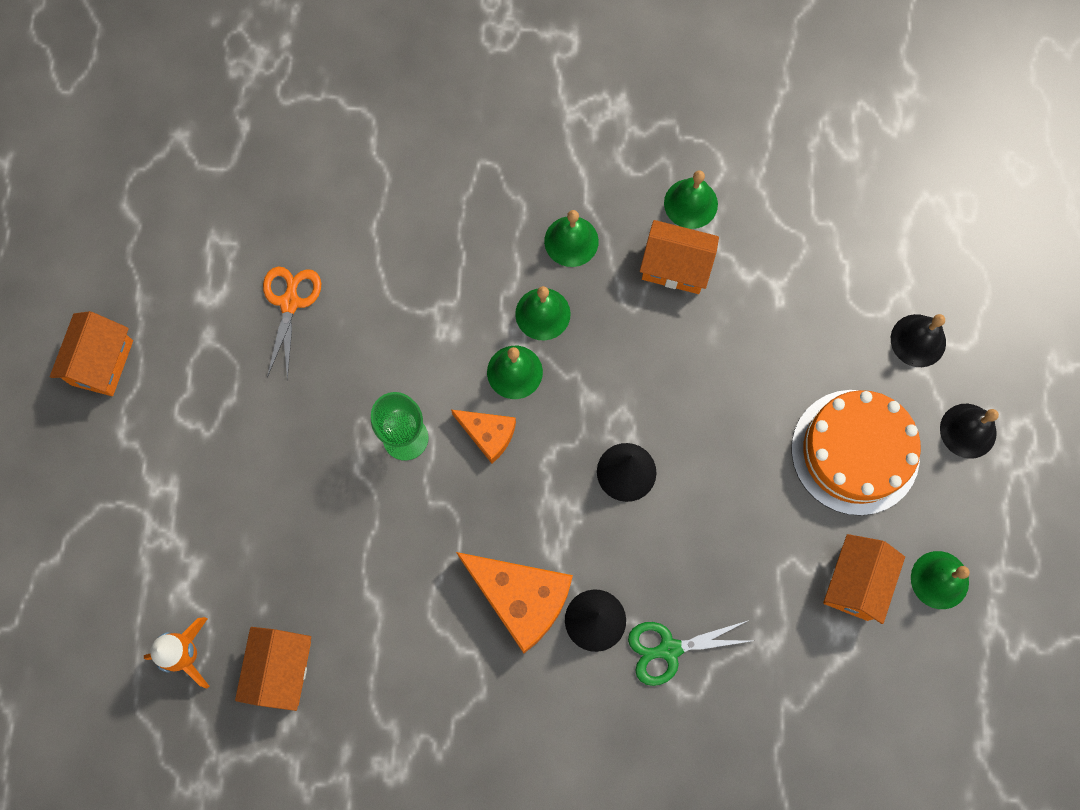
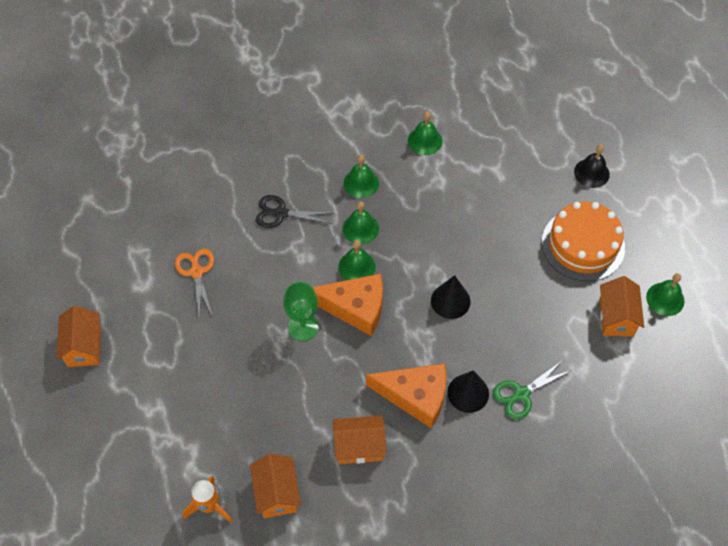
camera: 20 degrees left, 15 degrees down
orange cheese [451,410,516,463] -> orange cheese [313,274,383,336], size x1.75
orange house [640,220,719,294] -> orange house moved to [333,416,386,464]
black bell [940,404,999,459] -> none
none -> black scissors [256,195,332,228]

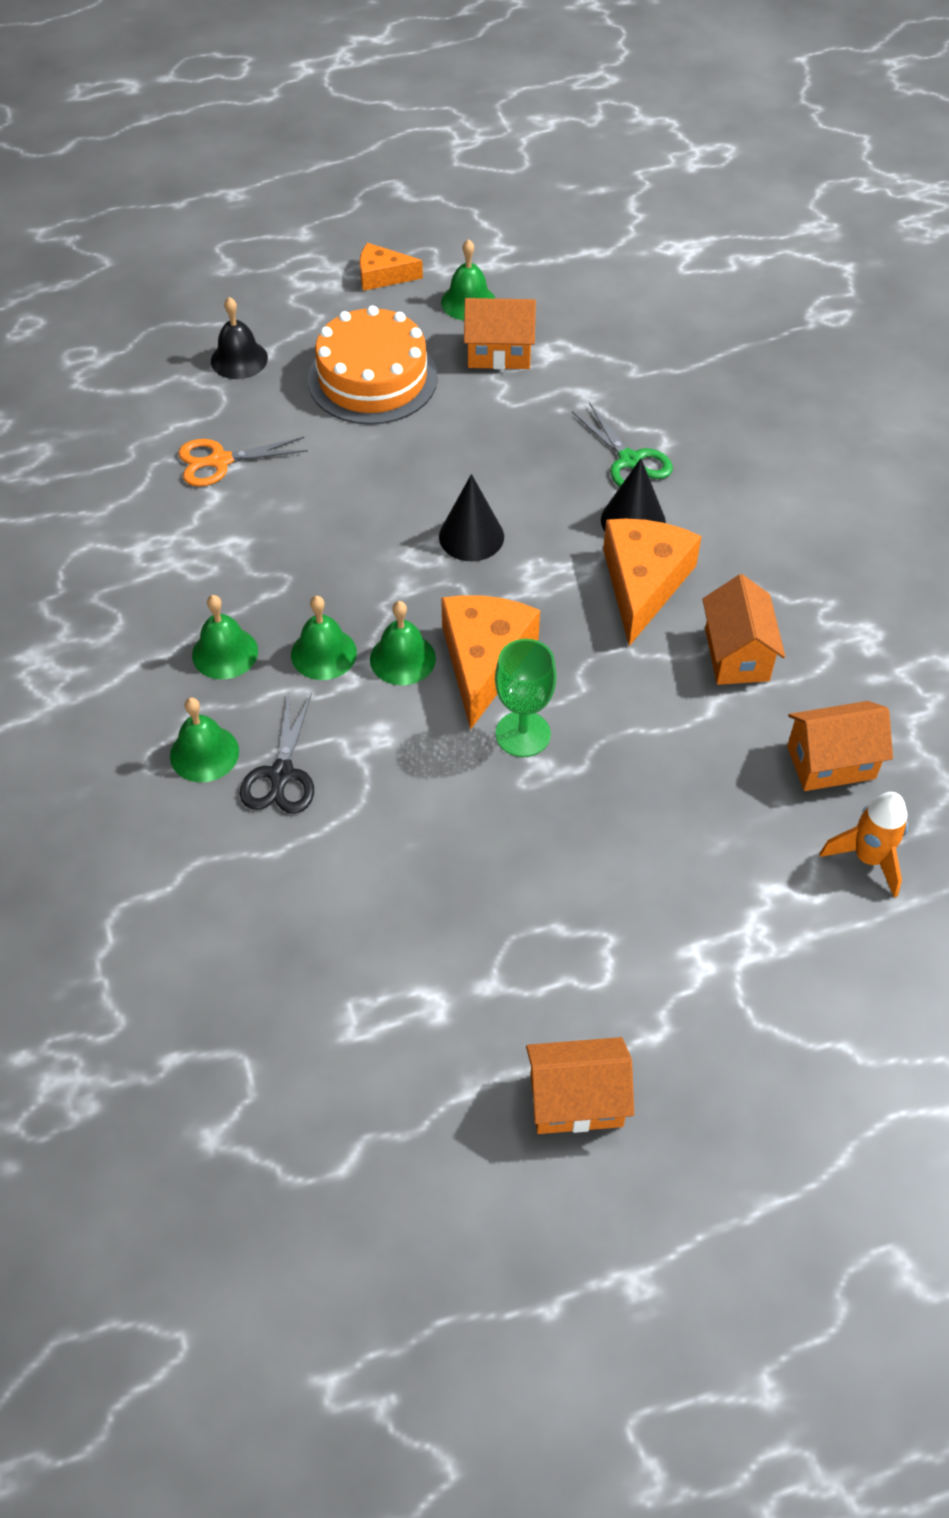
camera: 90 degrees left, 5 degrees down
orange scissors [175,248,214,317] -> orange scissors moved to [178,437,308,487]
green bell [408,112,442,155] -> green bell moved to [170,698,239,782]
none -> orange cheese [360,243,423,291]

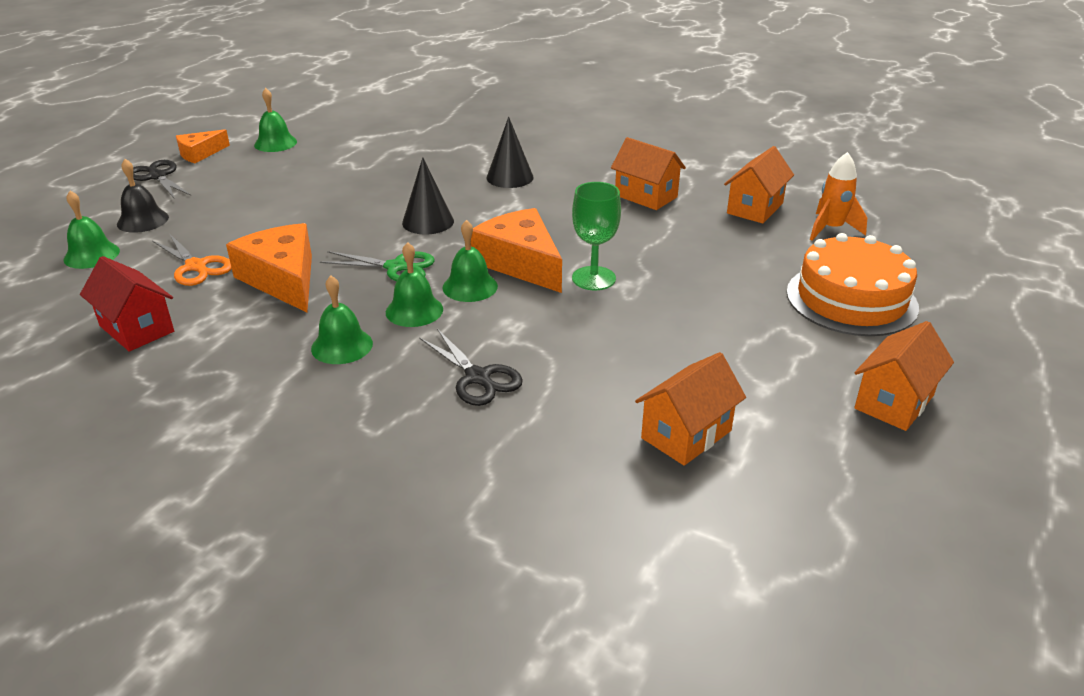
camera: 45 degrees left, 20 degrees down
green bell [170,698,239,782] -> green bell moved to [64,191,120,269]
orange scissors [178,437,308,487] -> orange scissors turned 75 degrees counterclockwise [152,233,232,286]
orange cake [308,305,438,425] -> orange cake moved to [786,233,919,336]
orange house [464,298,536,370] -> orange house moved to [635,352,746,466]
green scissors [572,402,673,487] -> green scissors moved to [320,251,435,281]
orange cheese [603,519,702,646] -> orange cheese moved to [226,223,312,312]
none -> red house [80,256,174,352]
none -> black scissors [133,160,191,199]

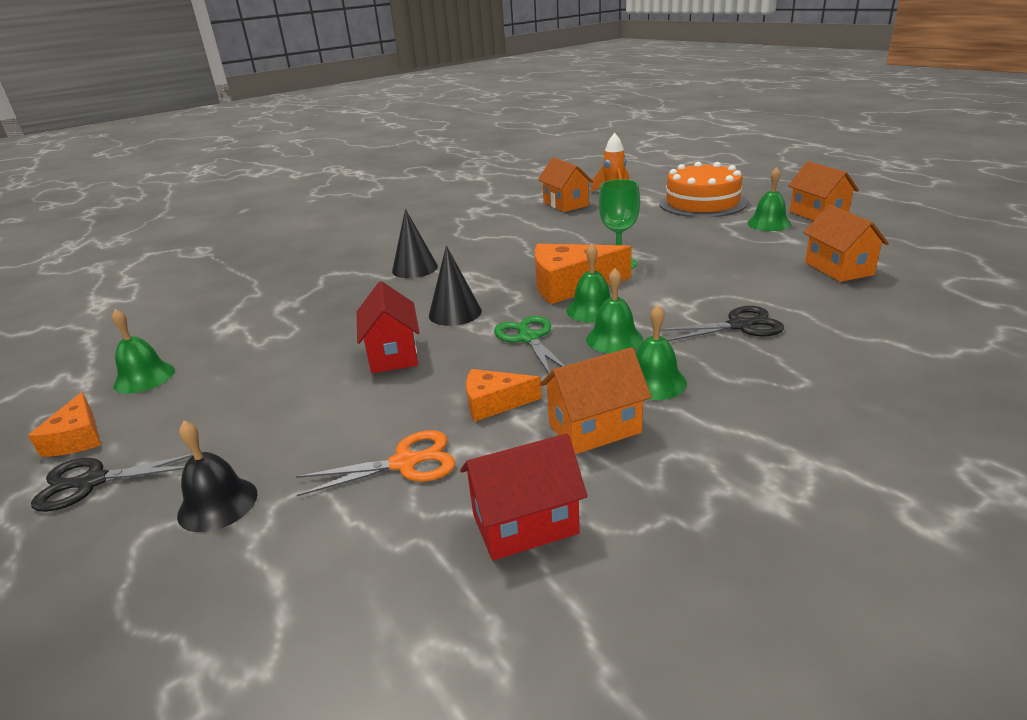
camera: 60 degrees left, 5 degrees down
green bell [64,191,120,269] -> green bell moved to [747,167,791,231]
orange cheese [226,223,312,312] -> orange cheese [466,369,542,421], size x0.57
green scissors [320,251,435,281] -> green scissors turned 60 degrees counterclockwise [494,316,565,373]
orange house [611,137,686,210] -> orange house moved to [540,347,652,454]
none -> red house [357,281,420,373]

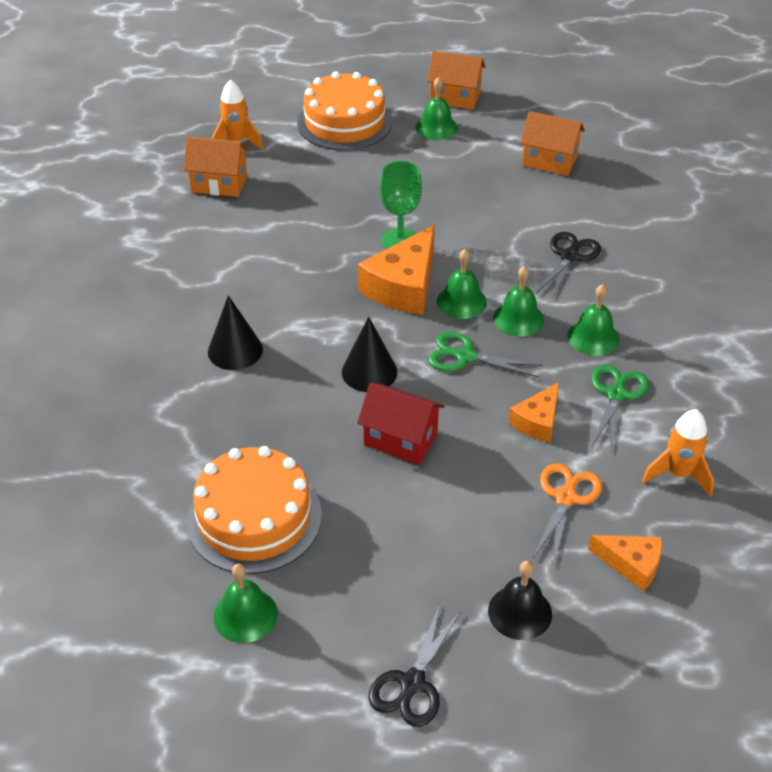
camera: 55 degrees left, 15 degrees up
orange cheese [28,392,101,456] -> orange cheese moved to [588,535,663,592]
red house [460,433,588,561] -> orange rocket [642,409,714,497]
orange house [540,347,652,454] -> green scissors [591,365,649,452]
none -> orange cake [187,446,322,574]

